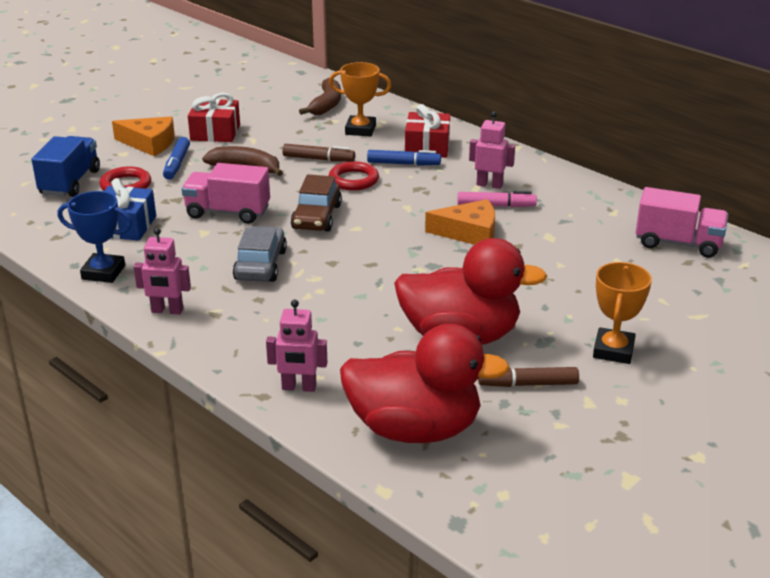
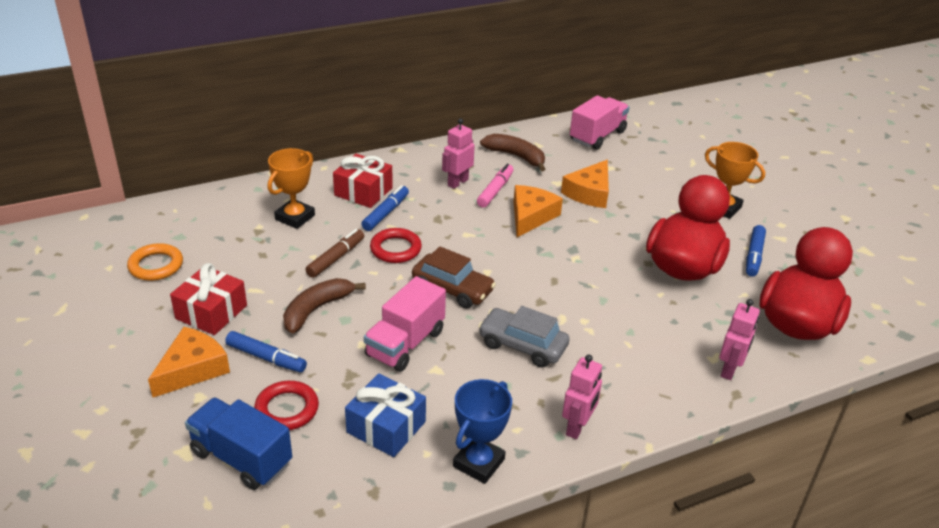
camera: 70 degrees left, 5 degrees up
brown banana [299,78,341,115] -> brown banana moved to [480,134,545,171]
brown marker [478,367,579,387] -> blue marker [746,225,766,277]
none -> orange ring [127,243,183,281]
none -> orange cheese [561,160,609,208]

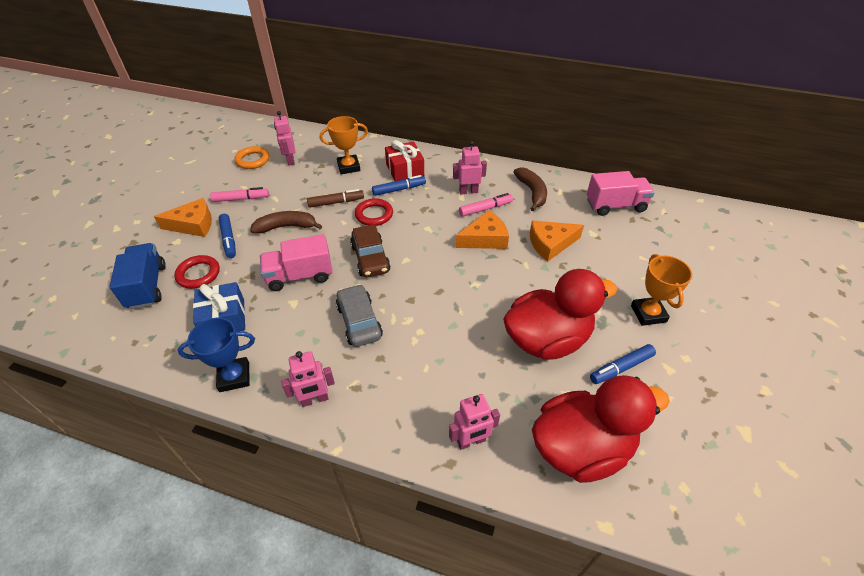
camera: 45 degrees right, 10 degrees up
red gift [170,263,247,335] -> pink marker [210,187,269,202]
none -> pink robot [274,111,296,165]

